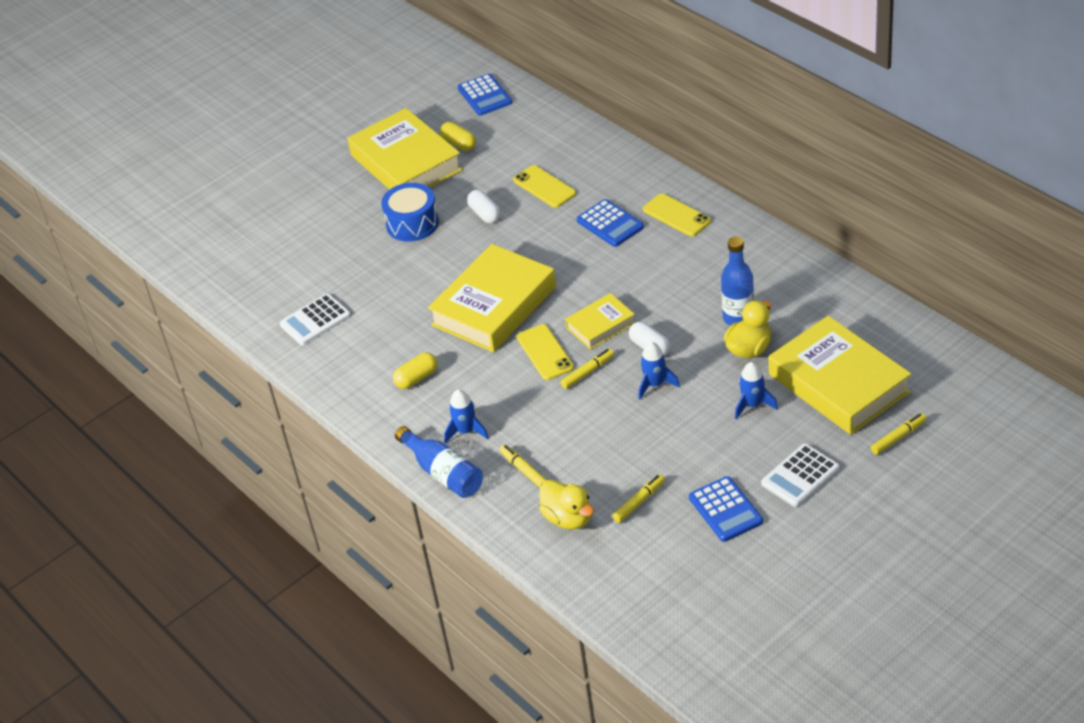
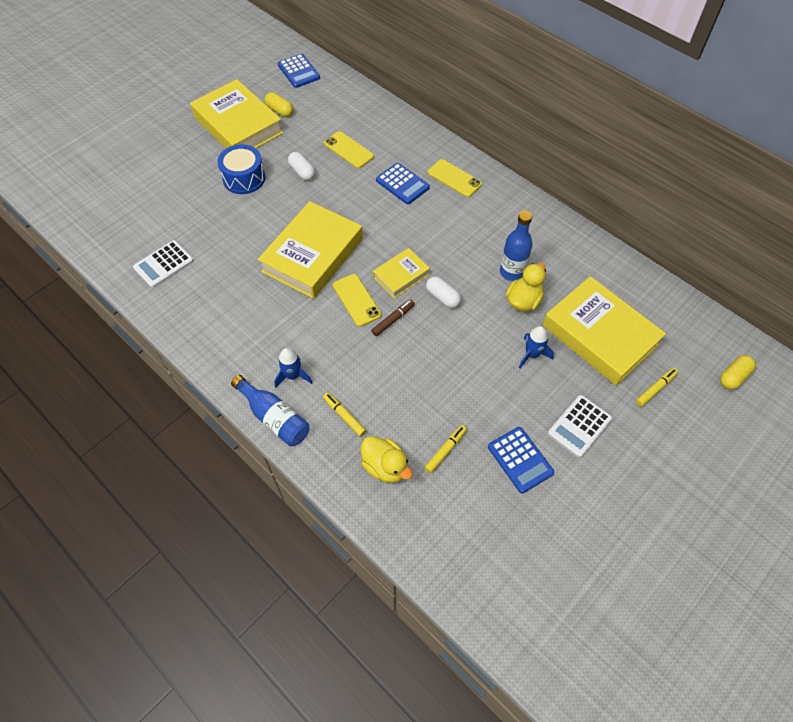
camera: 10 degrees left, 15 degrees up
yellow capsule [393,352,438,389] -> yellow capsule moved to [720,355,756,390]
yellow marker [560,349,614,389] -> brown marker [371,299,415,336]
blue rocket [638,342,680,399] -> none

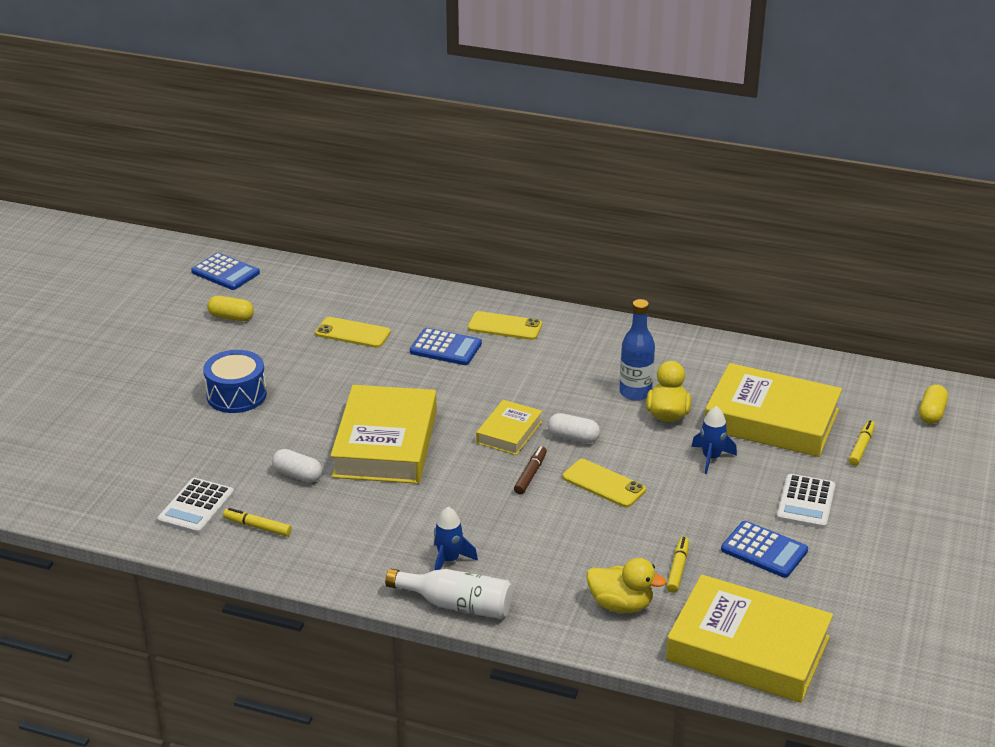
camera: 25 degrees left, 25 degrees down
yellow book [190,79,283,148] -> yellow book moved to [666,575,833,703]
blue bottle [231,375,310,446] -> white bottle [385,569,512,619]
white capsule [288,152,315,181] -> white capsule moved to [272,449,322,483]
yellow marker [323,392,366,437] -> yellow marker moved to [223,508,292,537]
yellow phone [333,274,381,327] -> yellow phone moved to [562,459,646,508]

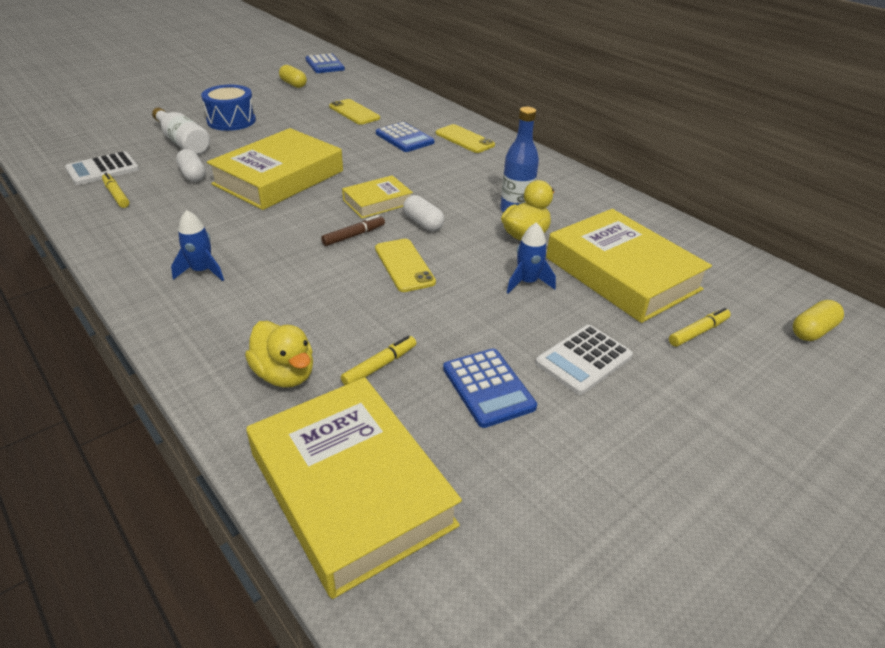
camera: 30 degrees right, 5 degrees up
white bottle [385,569,512,619] -> white bottle moved to [152,108,210,155]

